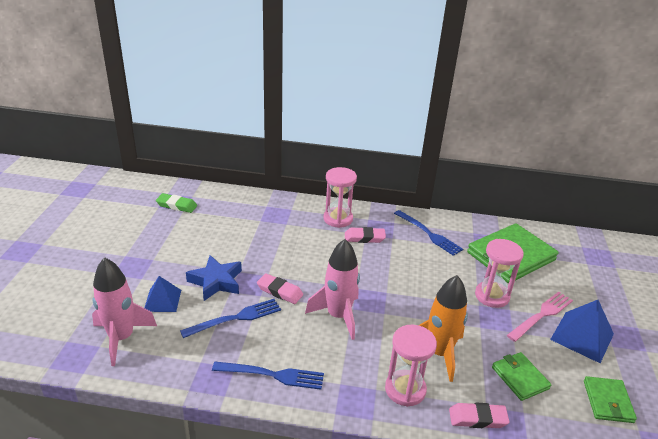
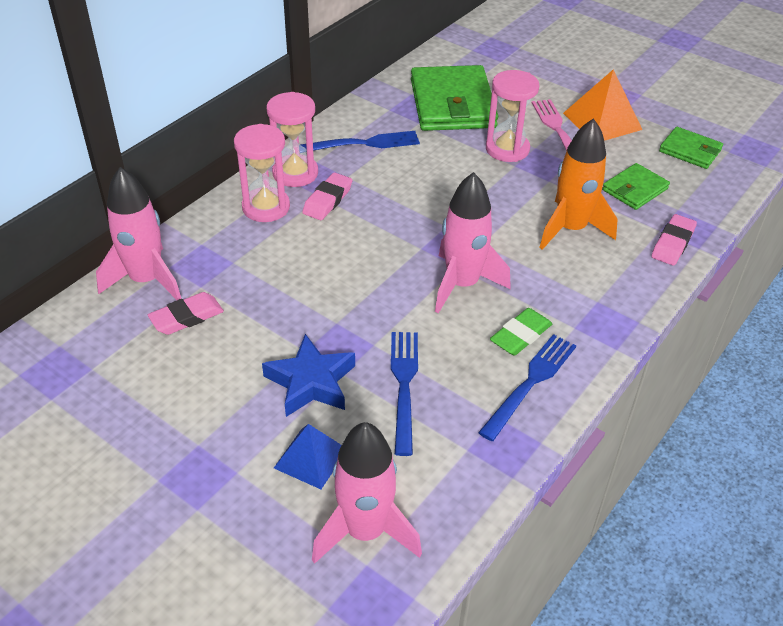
camera: 60 degrees left, 10 degrees up
green eraser [156,193,197,213] -> green eraser moved to [490,308,552,356]
pink eraser [257,273,303,304] -> pink eraser moved to [148,292,224,335]
pink hourglass [385,325,437,407] -> pink hourglass moved to [266,92,318,187]
green wallet [492,352,551,401] -> green wallet turned 45 degrees counterclockwise [602,163,670,210]
blue pyramid [550,300,614,363] -> orange pyramid [563,69,642,141]
none -> pink rocket [96,167,182,300]

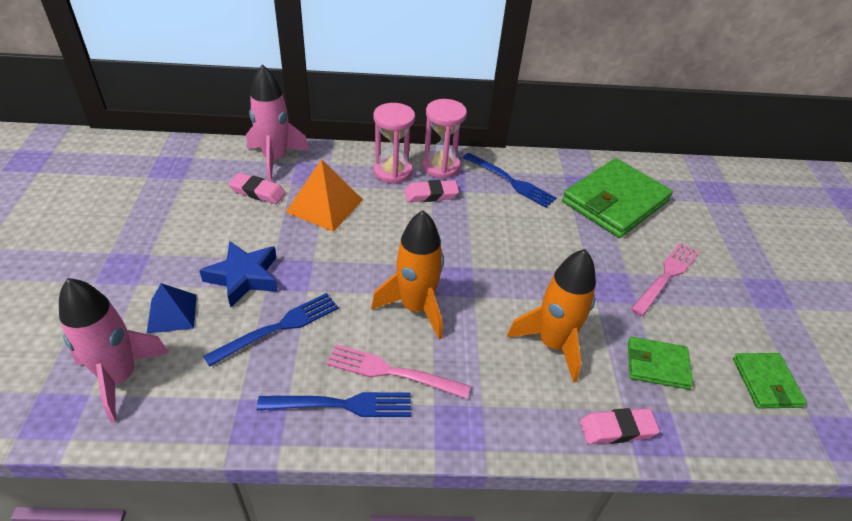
camera: 50 degrees right, 0 degrees up
pink rocket [435,172,511,313] -> orange rocket [371,210,444,340]
pink hourglass [486,70,539,162] -> none
green eraser [490,308,552,356] -> pink fork [326,344,470,399]
orange pyramid [563,69,642,141] -> orange pyramid moved to [286,159,363,232]

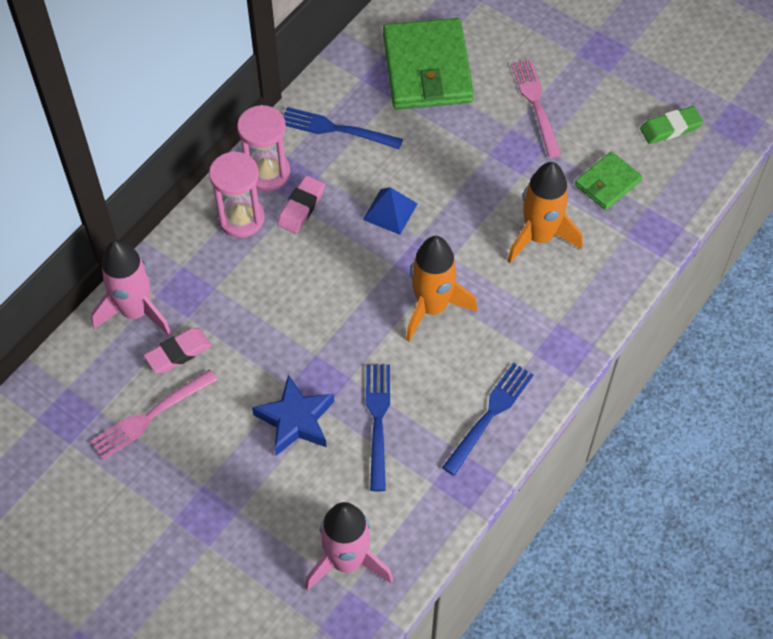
camera: 50 degrees left, 15 degrees up
blue pyramid [146,283,197,334] -> blue pyramid moved to [363,187,417,235]
orange pyramid [286,159,363,232] -> none
pink fork [326,344,470,399] -> pink fork moved to [90,369,217,460]
blue fork [463,153,557,208] -> blue fork turned 150 degrees counterclockwise [283,107,403,149]
pink eraser [580,408,660,444] -> none
green wallet [733,353,807,408] -> green eraser [640,106,703,144]

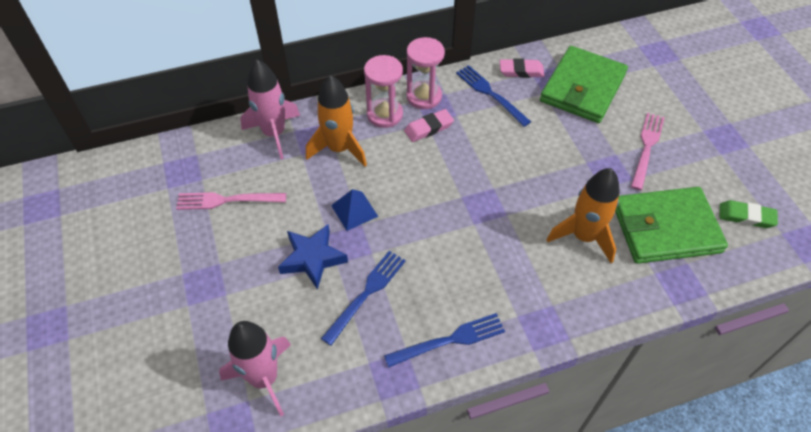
camera: 35 degrees right, 5 degrees down
pink eraser [144,328,212,373] -> pink eraser moved to [500,58,545,78]
blue pyramid [363,187,417,235] -> blue pyramid moved to [331,189,378,231]
orange rocket [406,236,477,341] -> orange rocket moved to [306,75,367,167]
green wallet [575,151,642,210] -> green wallet [615,187,728,264], size x1.93

